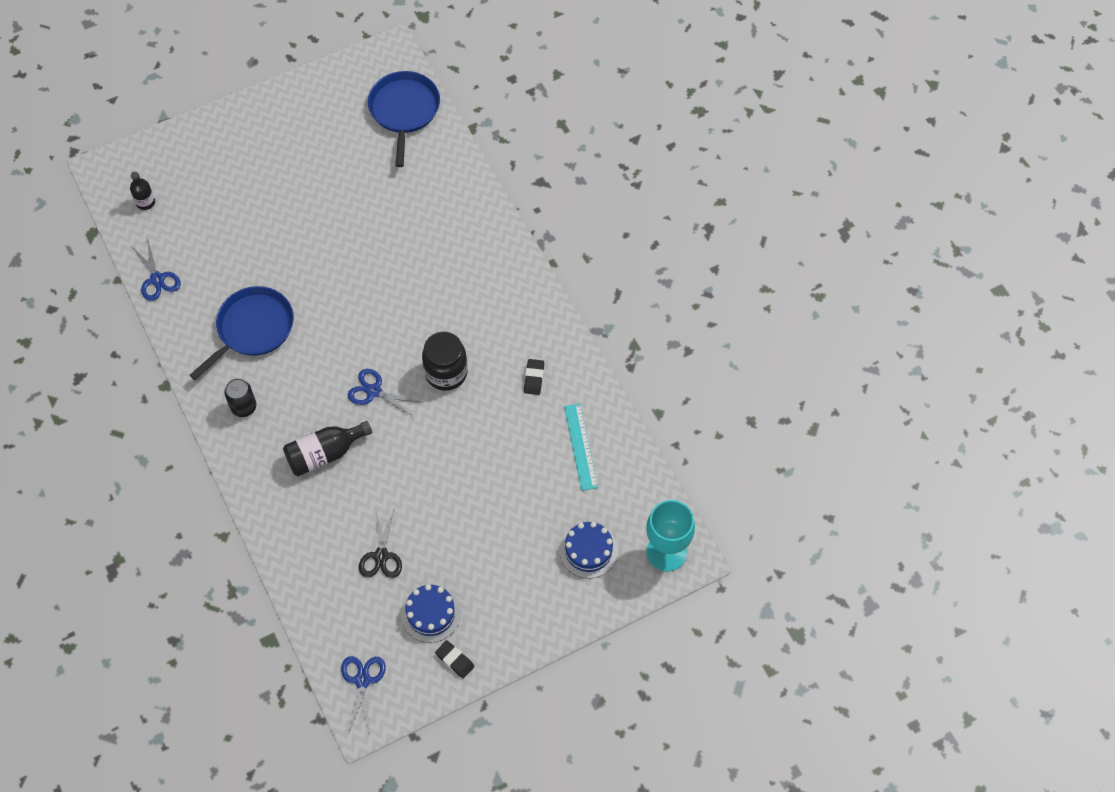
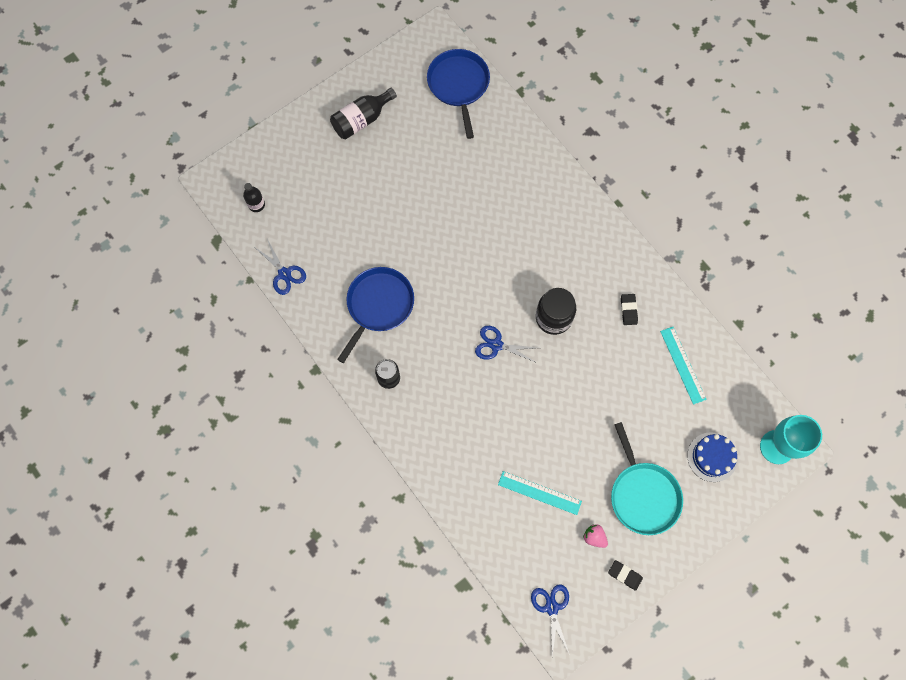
camera: 10 degrees left, 10 degrees up
black bottle [283,421,372,476] -> black bottle moved to [330,88,397,139]
black scissors [359,507,402,578] -> turquoise ruler [498,471,582,515]
blue cake [401,584,461,643] -> pink strawberry [583,524,608,548]
none -> turquoise pan [611,422,683,535]

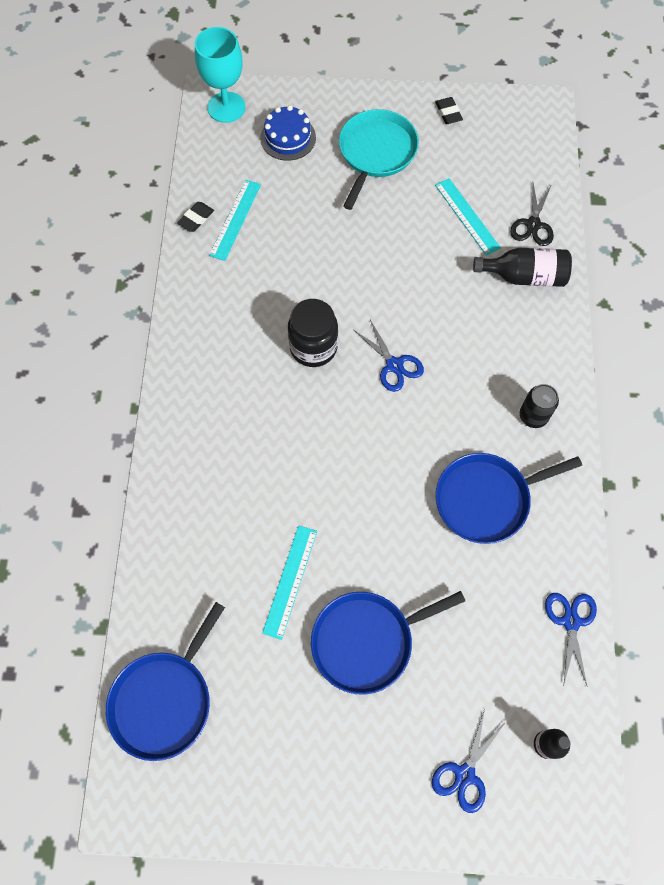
camera: 140 degrees left, 5 degrees down
black bottle [330,88,397,139] -> black bottle moved to [473,248,572,287]
blue scissors [531,584,570,657] -> blue scissors moved to [432,708,506,813]
pink strawberry [583,524,608,548] -> none
black eraser [621,294,638,325] -> black eraser moved to [177,202,214,232]
none -> turquoise ruler [262,525,317,640]
none -> blue pan [311,591,465,695]
none -> black scissors [510,183,554,246]

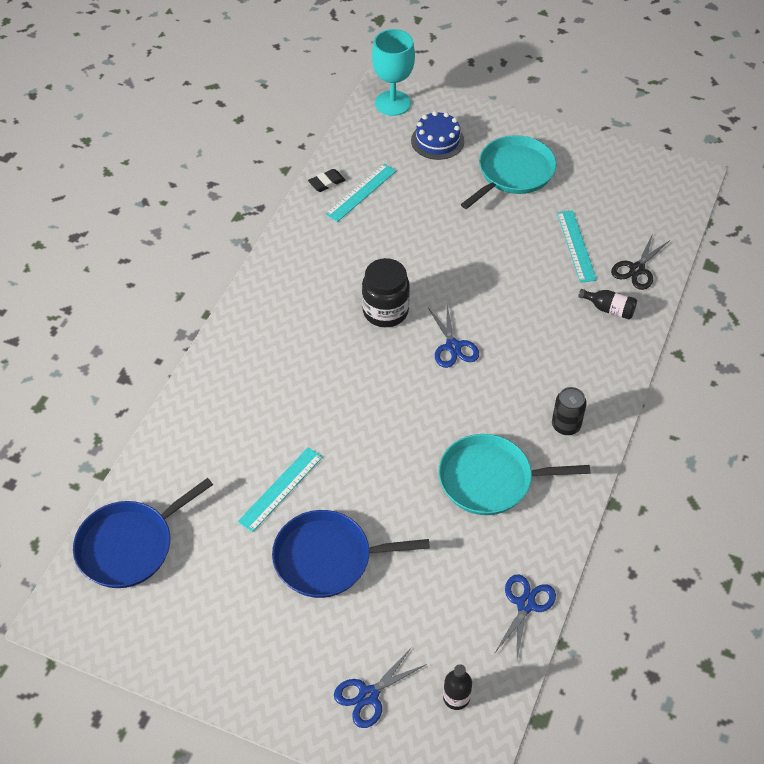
camera: 20 degrees right, 15 degrees down
black eraser [435,97,463,124] -> none
blue pan [436,453,582,544] -> turquoise pan [438,434,590,515]
black bottle [473,248,572,287] -> black bottle [578,289,637,319], size x0.62

